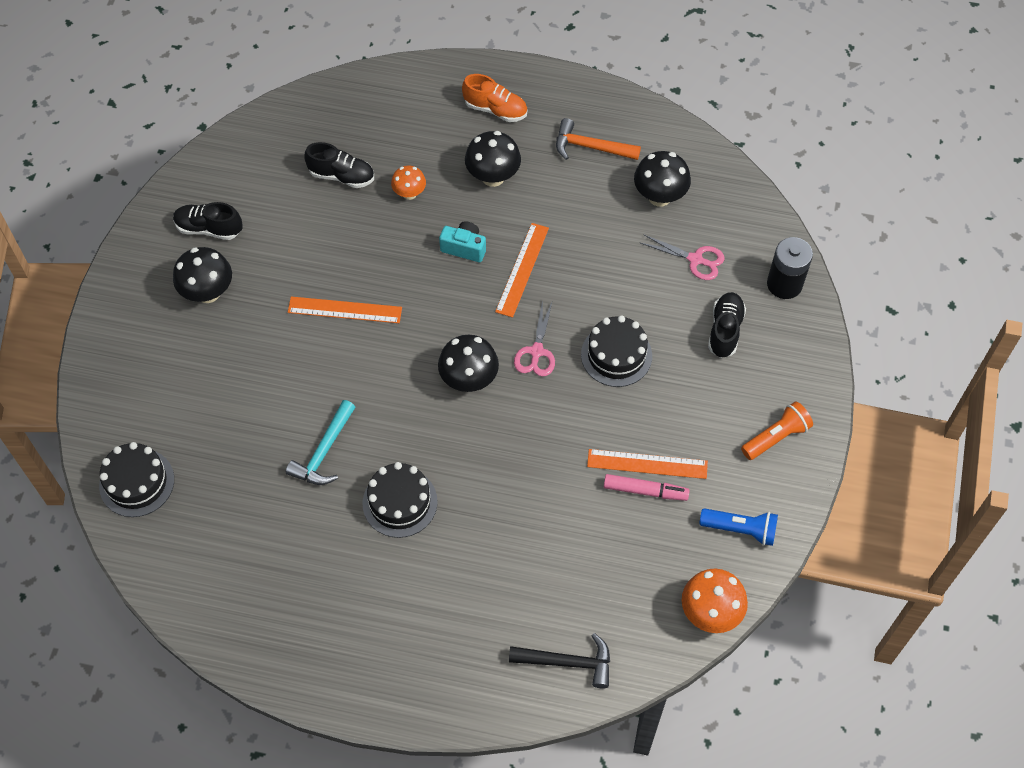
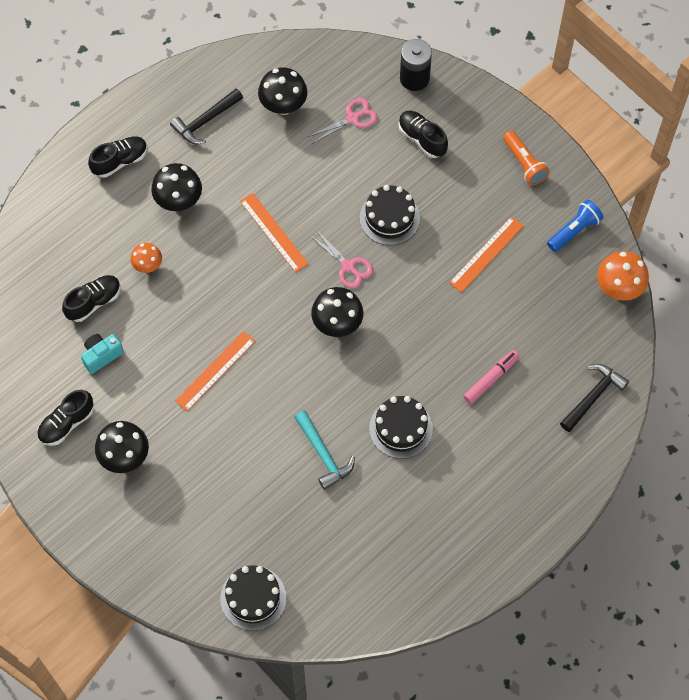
camera: 55 degrees left, 5 degrees up
turquoise camera [439,221,486,262] -> turquoise camera moved to [81,334,124,374]
orange shoe [462,74,527,122] -> black shoe [88,136,147,178]
orange hammer [556,118,641,160] -> black hammer [170,89,243,144]
pink marker [604,474,690,501] -> pink marker moved to [463,350,520,404]
orange flashlight [741,401,813,460] -> orange flashlight turned 150 degrees clockwise [503,131,550,186]

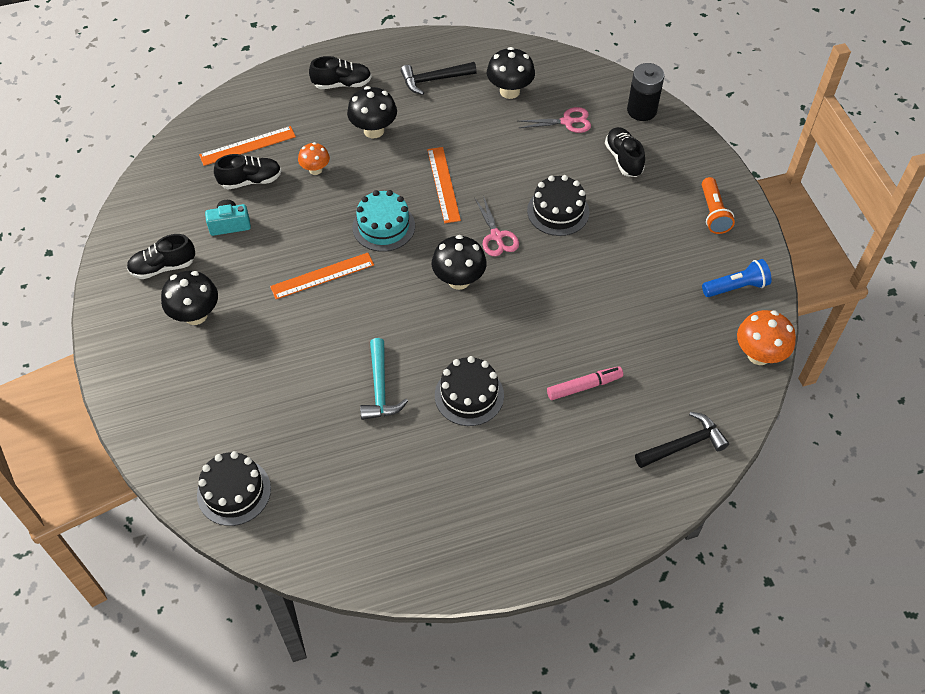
camera: 25 degrees right, 10 degrees down
orange ruler [449,216,524,293] -> orange ruler moved to [199,126,296,166]
none -> turquoise cake [352,190,415,252]

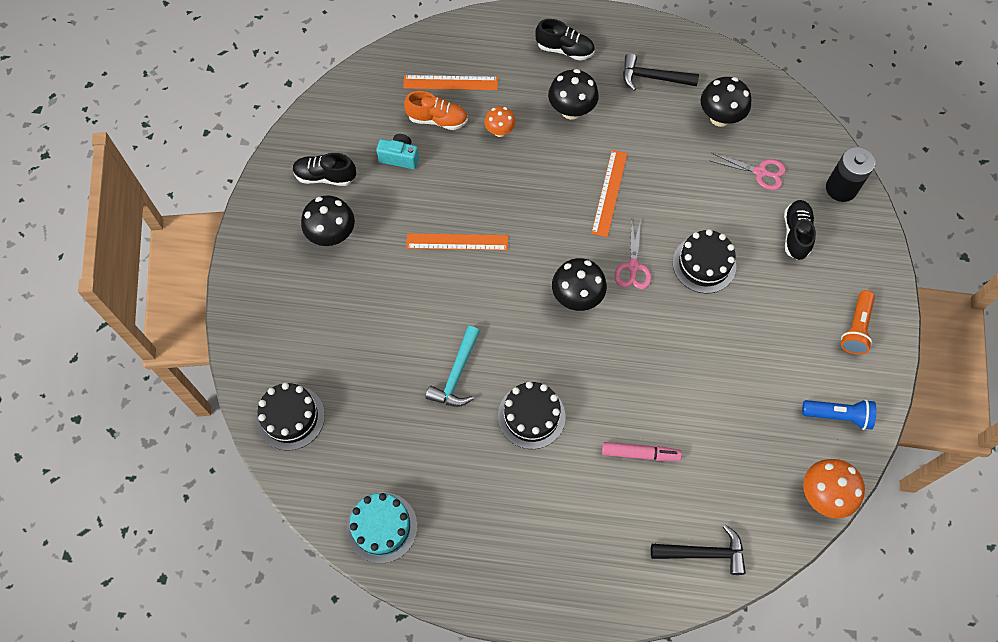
camera: 25 degrees right, 10 degrees up
black shoe [214,154,281,189] -> orange shoe [404,91,468,130]
turquoise cake [352,190,415,252] -> turquoise cake moved to [346,492,418,563]

